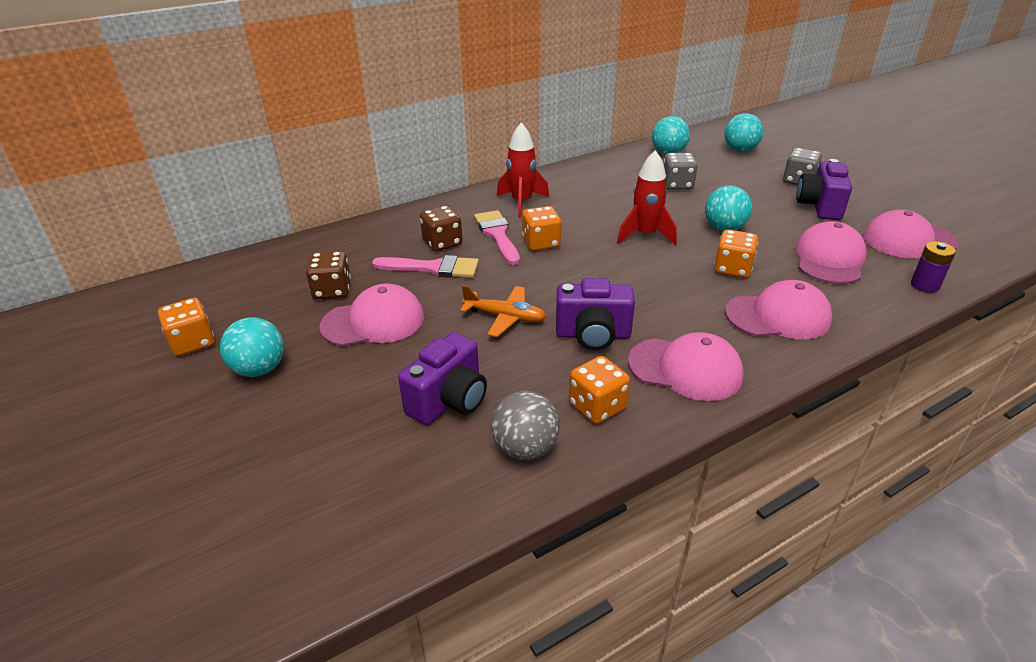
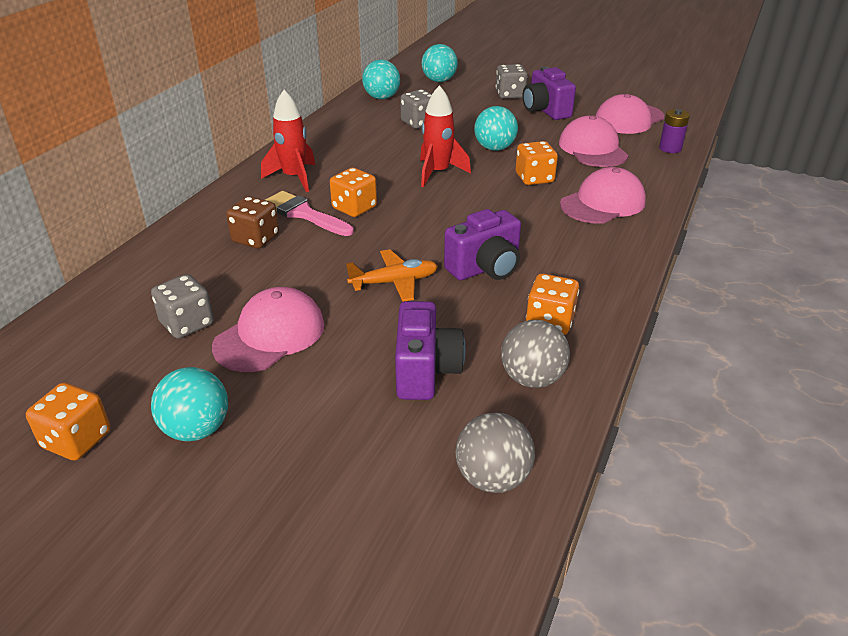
camera: 35 degrees left, 0 degrees up
brown dice [306,251,351,299] -> grey dice [151,274,214,339]
pink brush [372,255,479,278] -> none
pink cap [628,332,744,401] -> none
none -> grey ball [456,413,535,493]

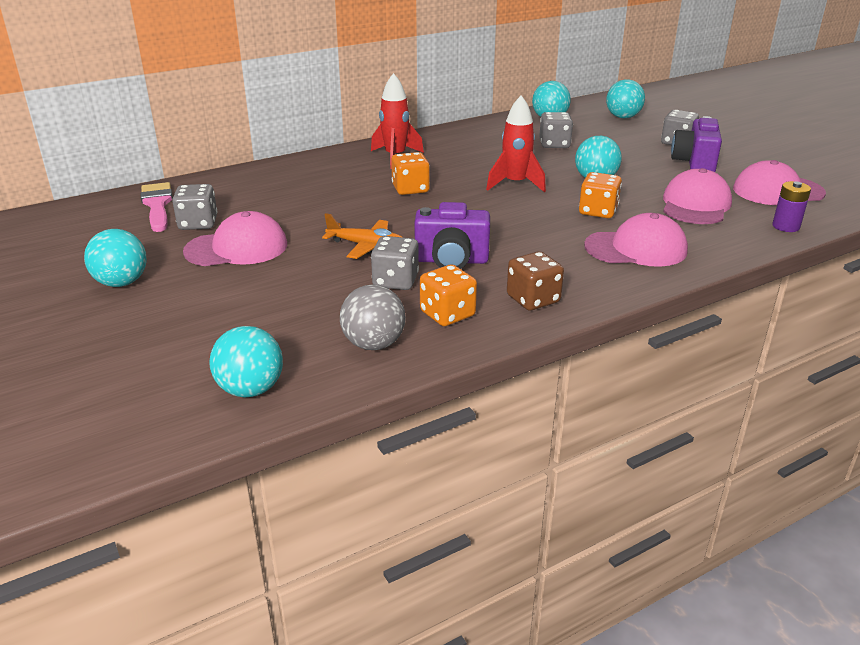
camera: 35 degrees right, 5 degrees down
orange dice [26,382,110,461] -> none
brown dice [226,196,279,249] -> brown dice moved to [507,251,564,311]
pink brush [265,191,354,236] -> pink brush moved to [141,182,173,232]
purple camera [395,301,465,400] -> none
grey ball [456,413,535,493] -> turquoise ball [209,326,283,398]
none -> grey dice [371,236,419,290]

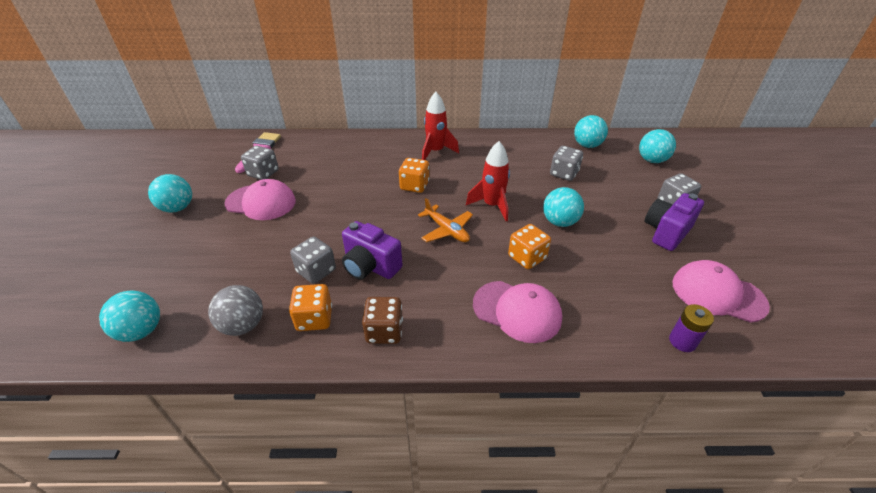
camera: 30 degrees right, 10 degrees up
orange plane [322,213,402,259] -> orange plane moved to [418,198,473,242]
pink cap [663,168,732,224] -> none

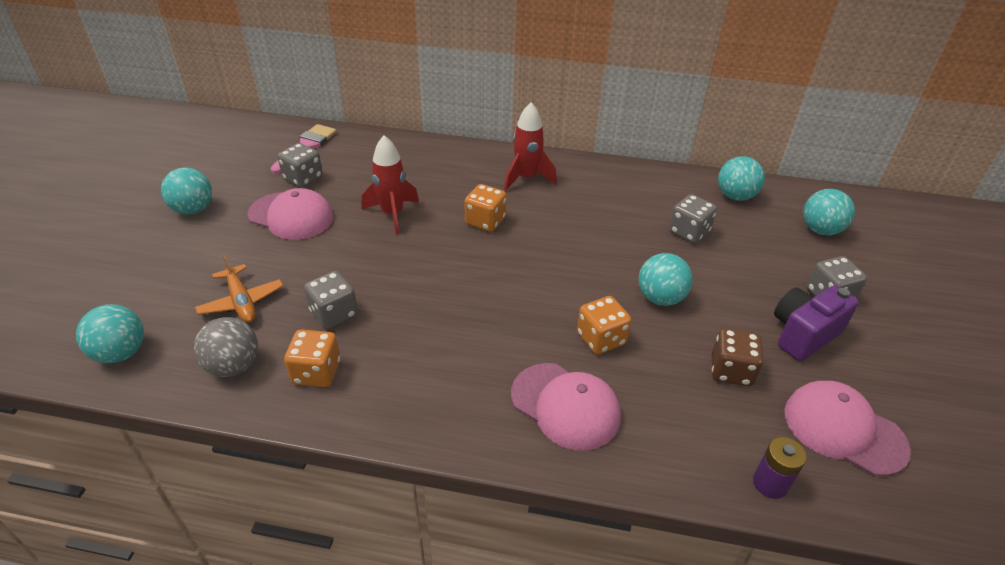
camera: 10 degrees right, 0 degrees up
purple camera [342,221,402,280] -> none
brown dice [362,297,403,344] -> brown dice moved to [712,328,764,386]
orange plane [418,198,473,242] -> orange plane moved to [195,254,283,323]
red rocket [466,141,510,221] -> red rocket moved to [362,135,419,235]

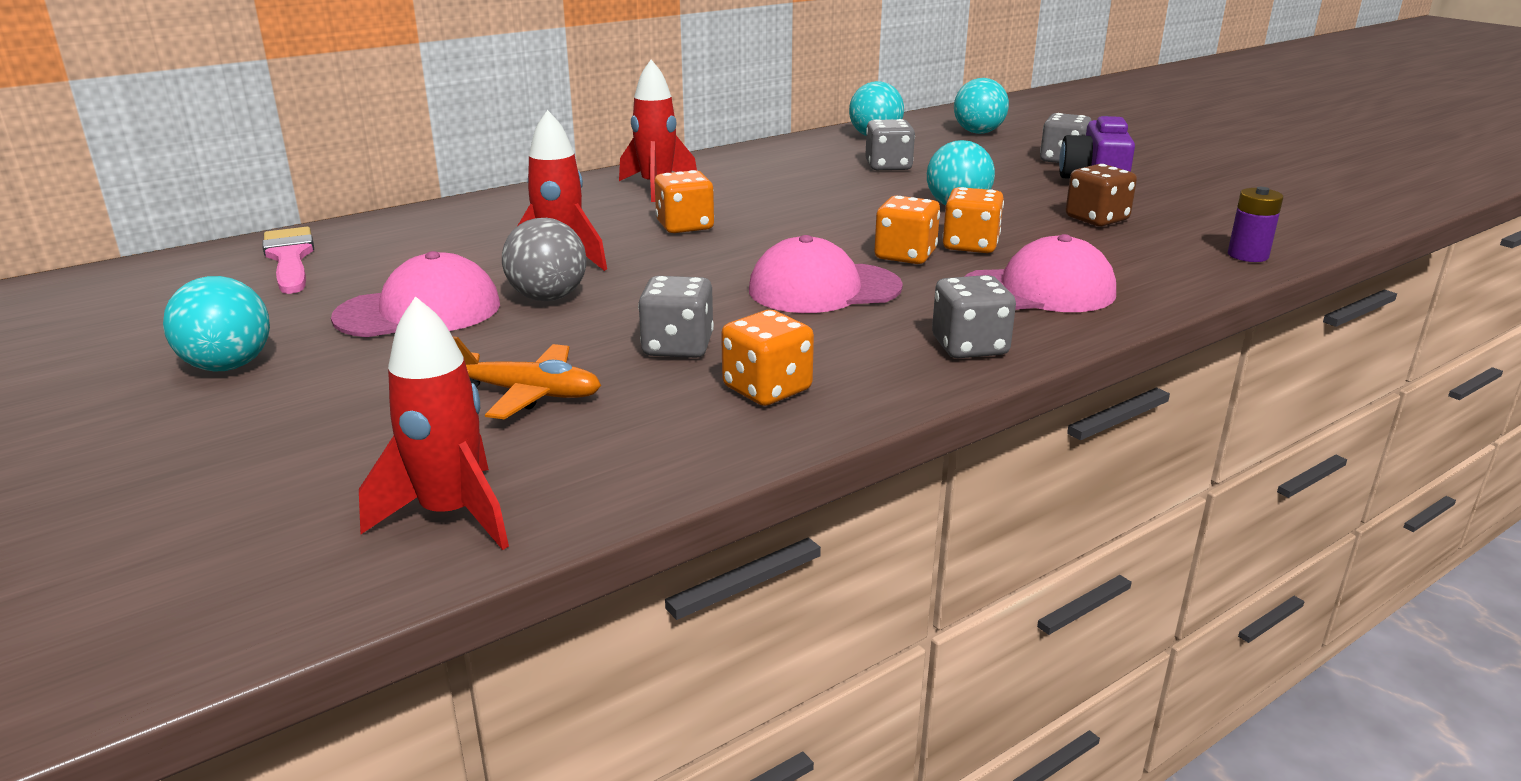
camera: 45 degrees left, 15 degrees down
turquoise ball [76,304,144,363] -> red rocket [359,296,509,550]
grey ball [194,317,258,377] -> grey ball moved to [502,218,586,301]
grey dice [278,143,323,188] -> grey dice moved to [932,275,1016,358]
pink cap [785,381,911,476] -> pink cap moved to [749,235,903,313]
none -> orange dice [874,196,940,264]

